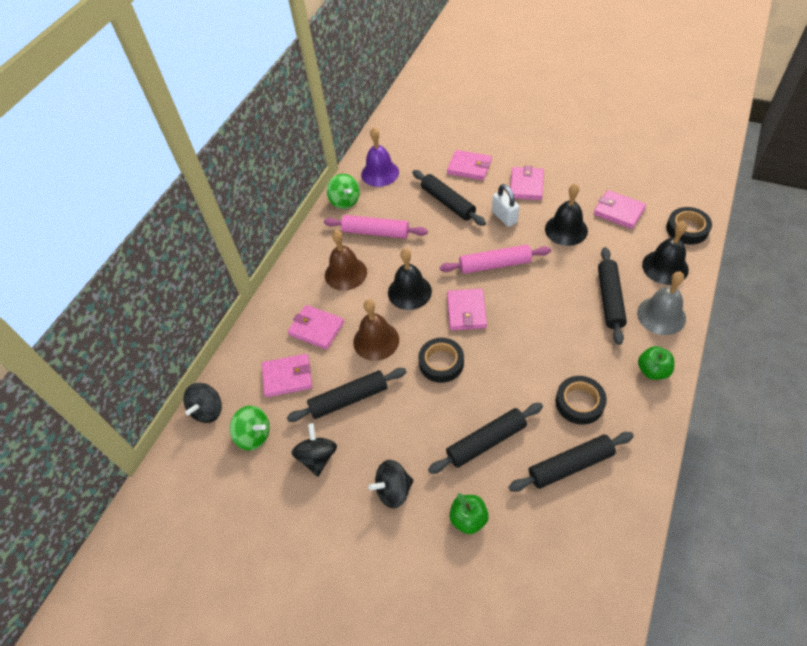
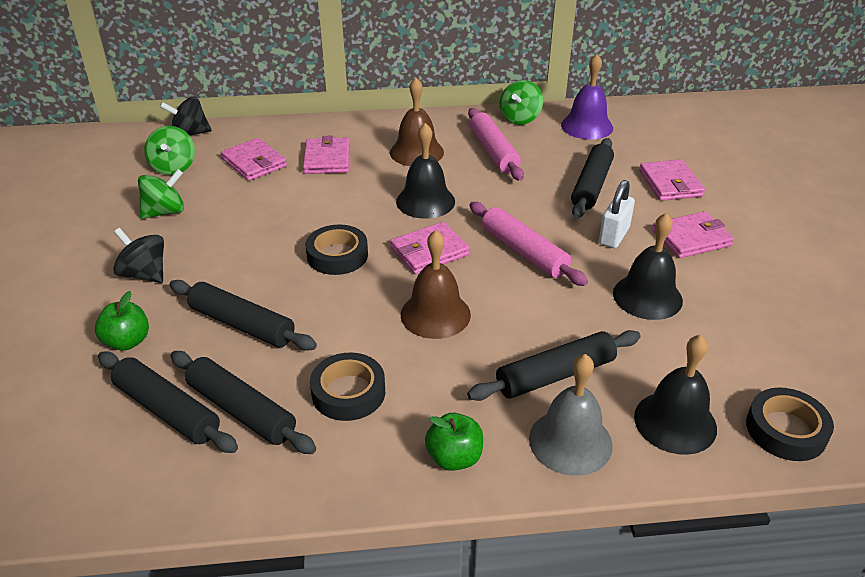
camera: 55 degrees right, 15 degrees down
black rolling pin [287,368,406,422] -> black rolling pin moved to [98,352,238,453]
black spinning top [291,423,337,477] -> green spinning top [138,169,184,219]
brown bell [353,299,399,361] -> brown bell moved to [401,230,471,339]
pink wallet [594,190,646,229] -> none

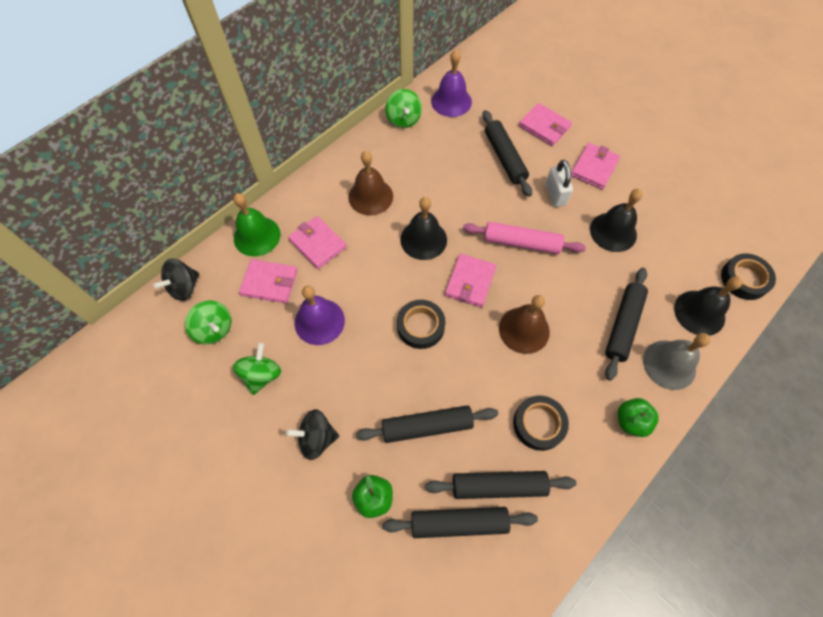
camera: 40 degrees left, 25 degrees up
pink rolling pin [468,108,524,181] -> none
none -> green bell [233,193,280,256]
none -> purple bell [295,286,345,345]

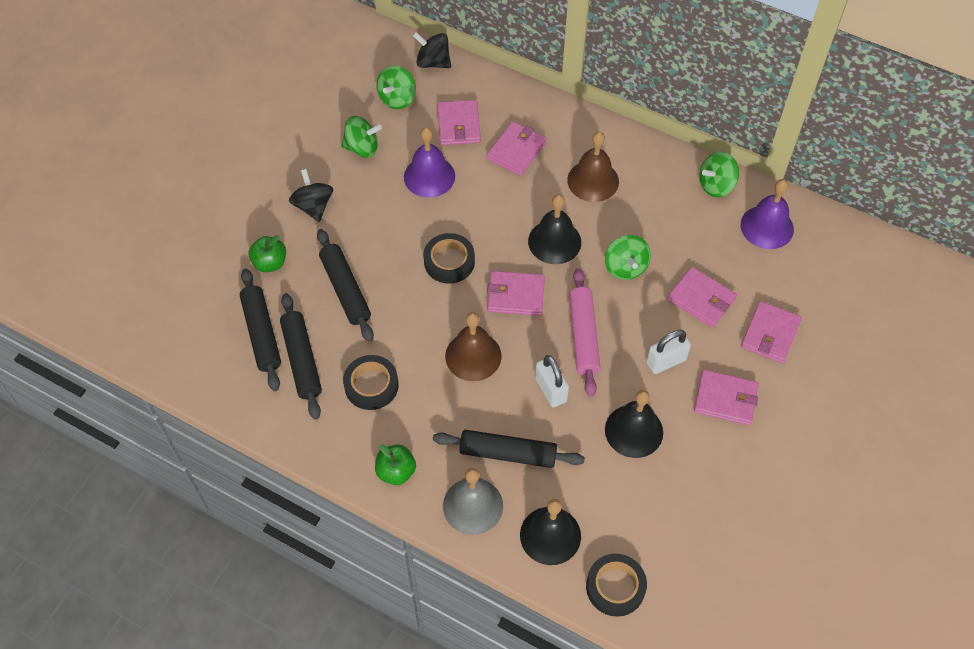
camera: 75 degrees right, 5 degrees down
green bell [233,193,280,256] -> none
black rolling pin [482,110,532,197] -> pink wallet [667,267,737,328]
none -> white padlock [535,355,569,408]
none -> green spinning top [605,235,651,280]

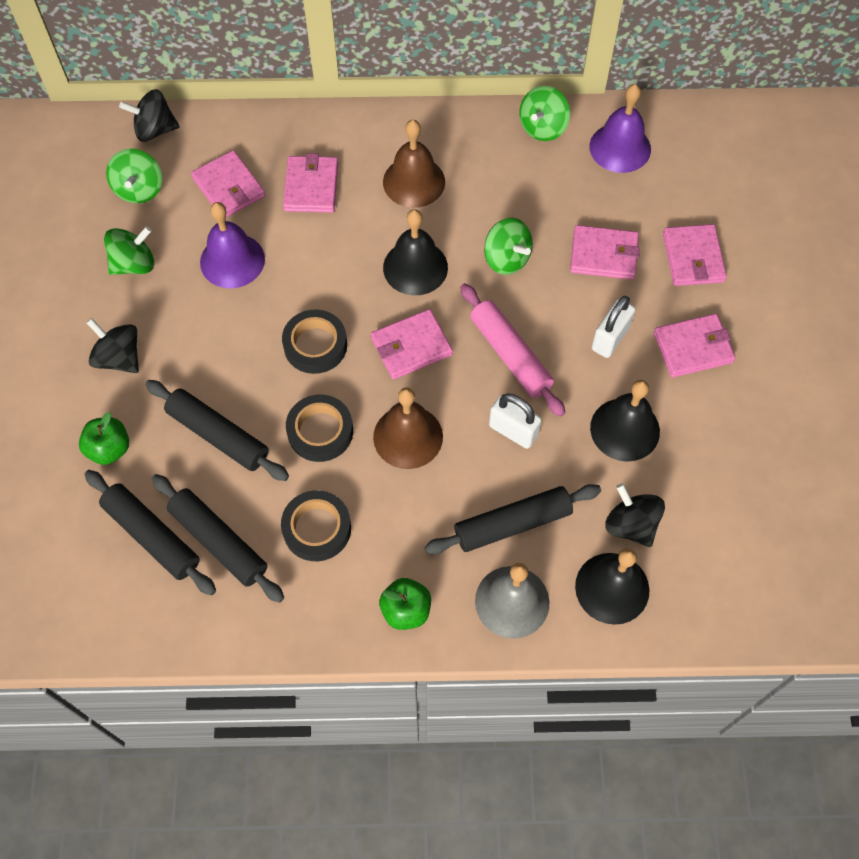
camera: 30 degrees left, 5 degrees up
black tape [586,554,647,617] -> black tape moved to [286,394,353,462]
none -> black spinning top [605,483,665,547]

